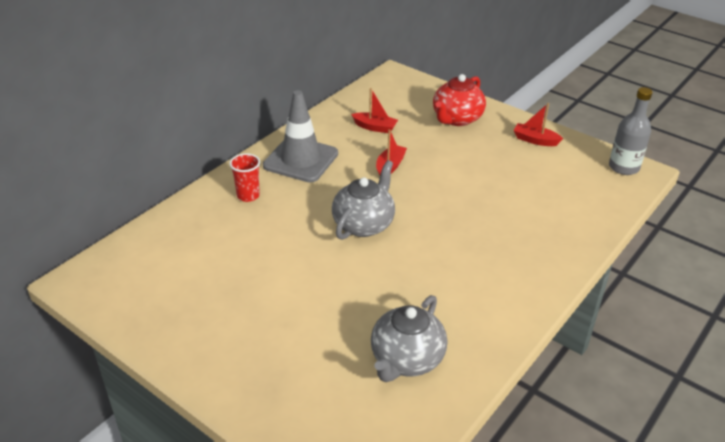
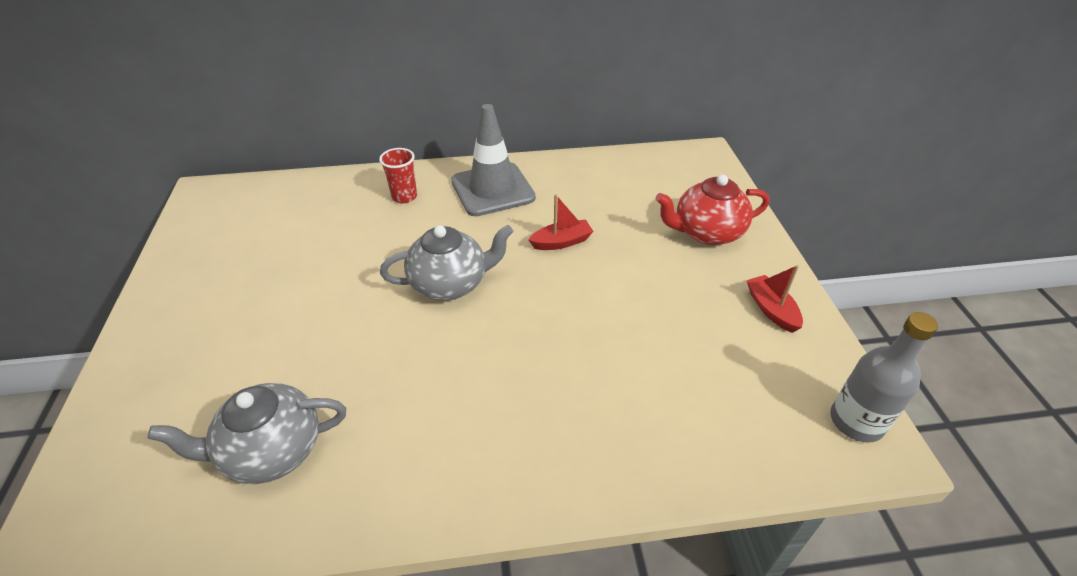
camera: 45 degrees right, 5 degrees up
red boat [351,88,398,133] -> none

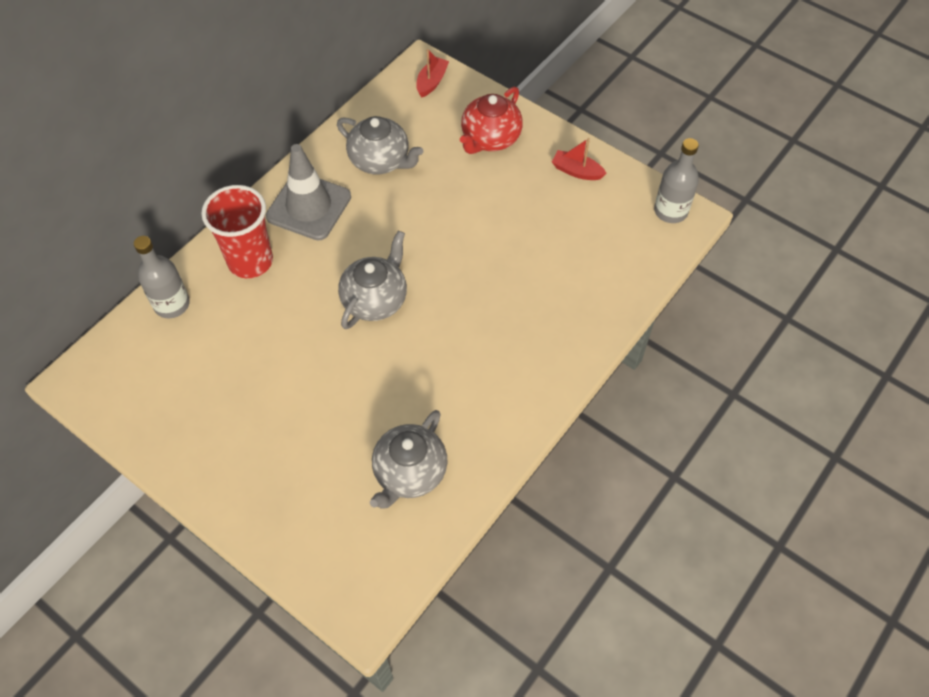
camera: 45 degrees left, 15 degrees up
red cup [379,148,417,203] -> red cup [201,185,273,278], size x1.83
red boat [528,194,594,250] -> red boat moved to [416,49,449,98]
none -> grey bottle [134,236,190,318]
none -> grey teapot [337,116,423,174]

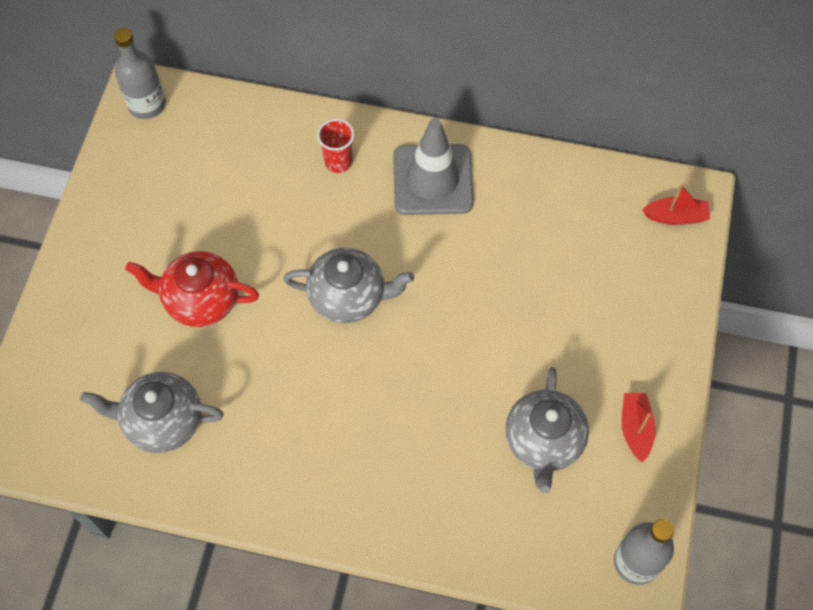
camera: 65 degrees right, 5 degrees up
grey bottle [134,236,190,318] -> grey bottle moved to [114,28,166,119]
red cup [201,185,273,278] -> red cup [317,119,355,173], size x0.55
grey teapot [337,116,423,174] -> grey teapot moved to [506,367,589,493]
red teapot [460,87,523,154] -> red teapot moved to [125,251,259,327]

